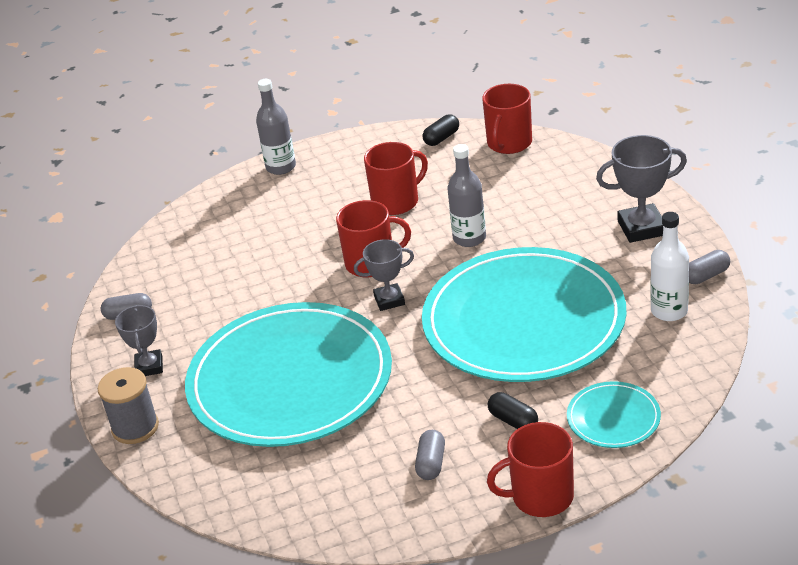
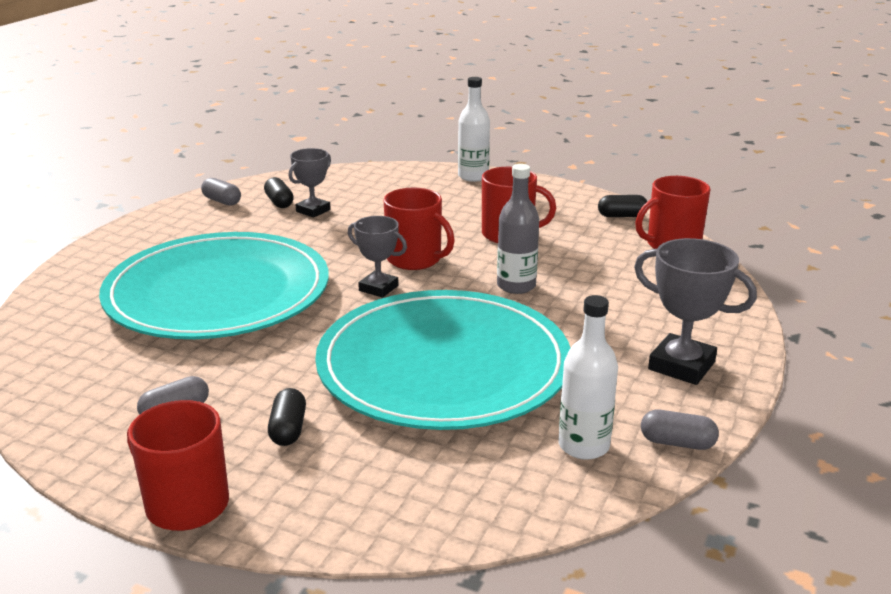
camera: 40 degrees right, 10 degrees down
grey spool [98,367,159,444] -> none
grey trophy [115,305,163,376] -> grey trophy moved to [289,148,331,218]
grey bottle [256,79,296,175] -> white bottle [458,77,490,182]
turquoise plate [567,381,661,448] -> none
none -> black capsule [264,177,294,208]

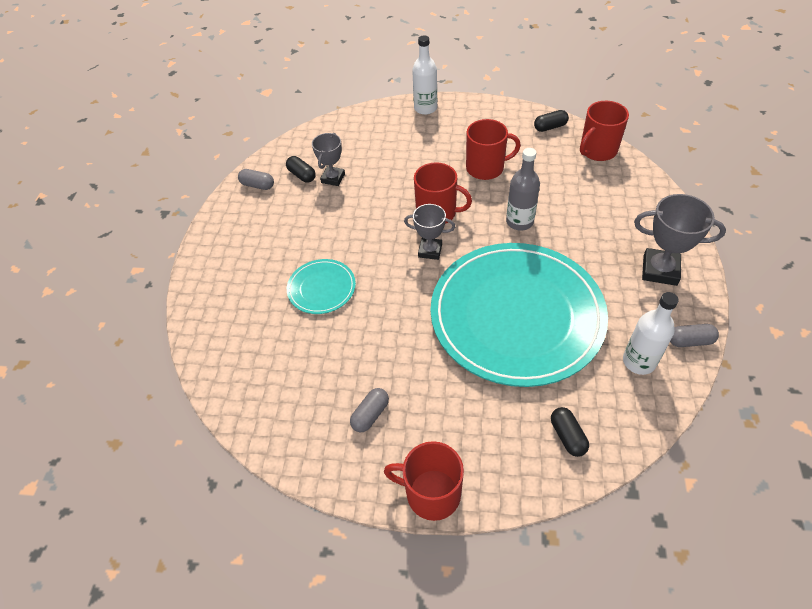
camera: 15 degrees left, 25 degrees up
turquoise plate [99,232,329,339] -> turquoise plate [287,259,356,314], size x0.42
black capsule [268,388,306,446] -> black capsule moved to [551,407,589,457]

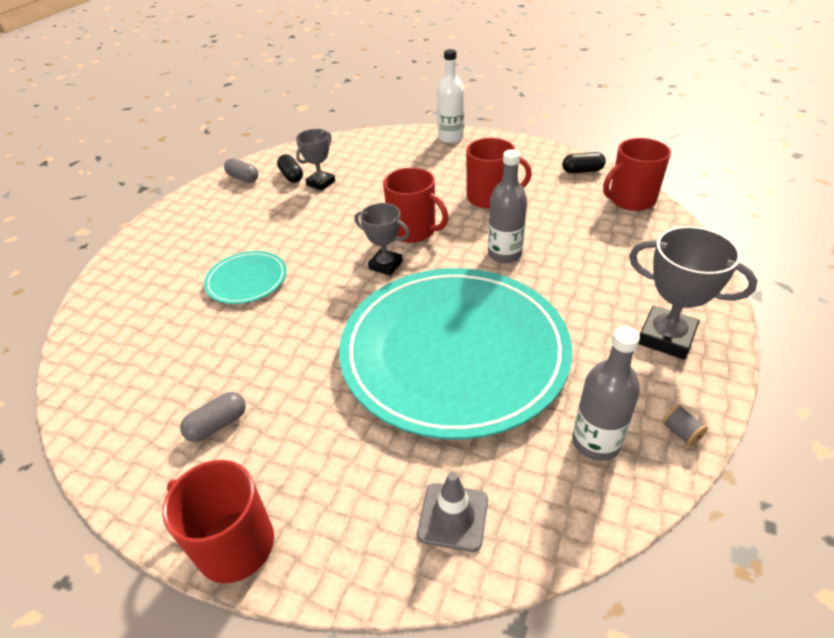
camera: 15 degrees right, 10 degrees down
black capsule [551,407,589,457] -> grey traffic cone [417,472,488,552]
white bottle [623,292,679,375] -> grey bottle [572,327,640,461]
grey capsule [670,324,719,347] -> grey spool [662,405,708,446]

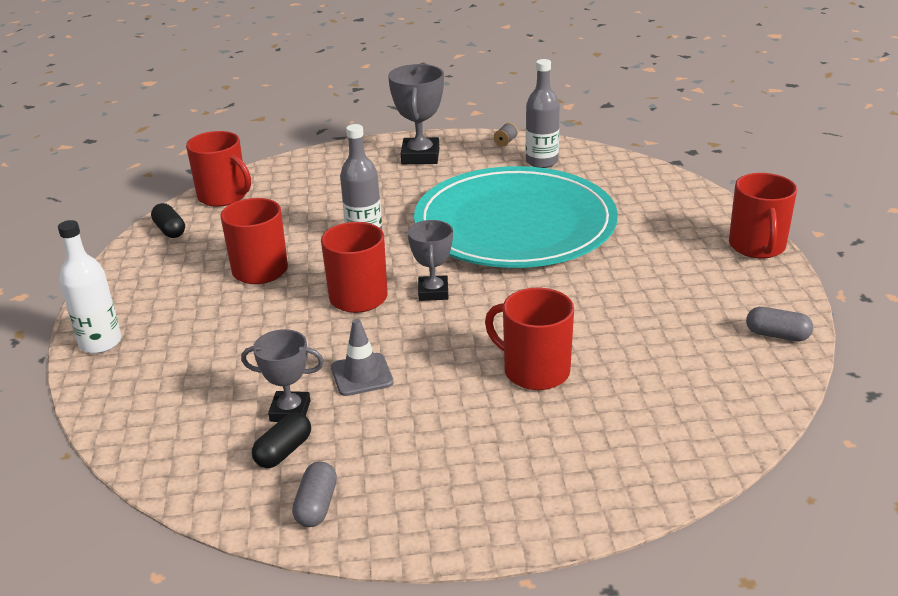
camera: 120 degrees left, 10 degrees down
grey capsule [180,392,246,442] -> grey capsule moved to [746,307,813,341]
turquoise plate [204,251,287,304] -> red mug [485,288,574,390]
grey traffic cone [417,472,488,552] -> grey traffic cone moved to [331,319,394,396]

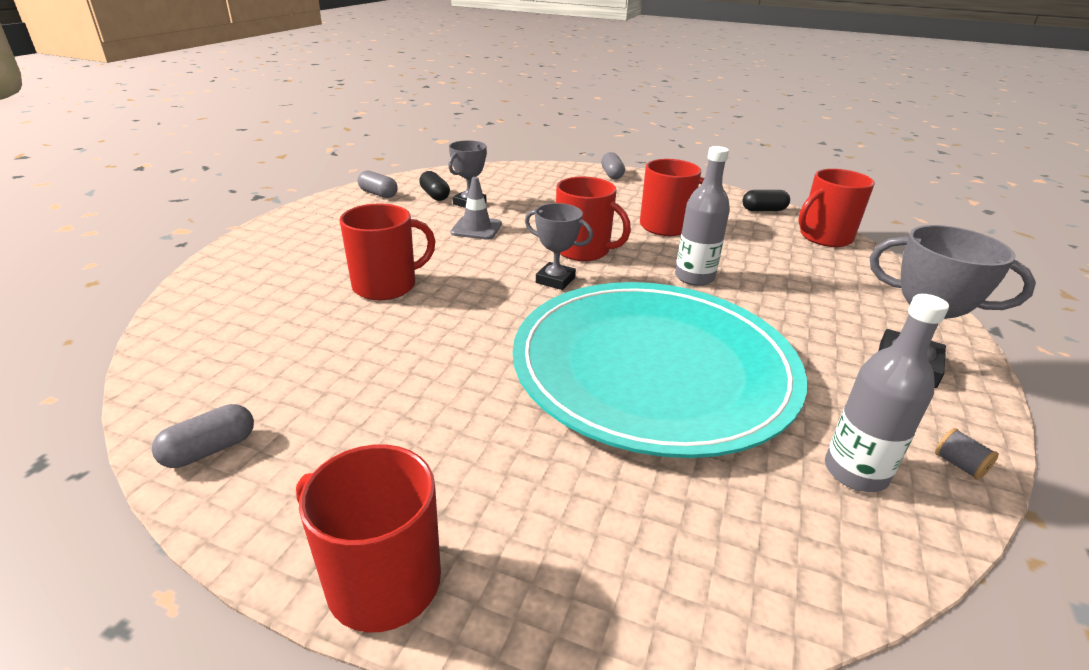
camera: 115 degrees right, 0 degrees up
white bottle [58,220,121,354] -> grey capsule [601,152,625,179]

